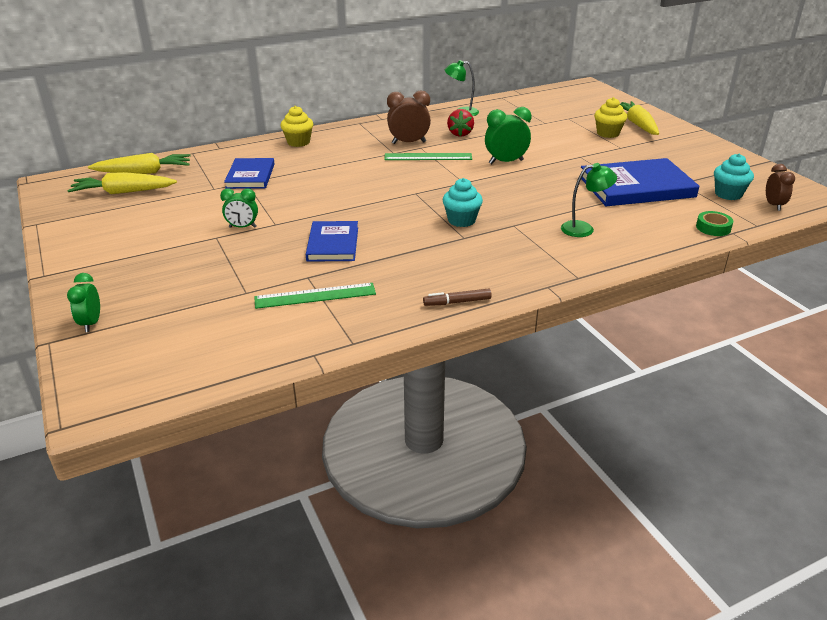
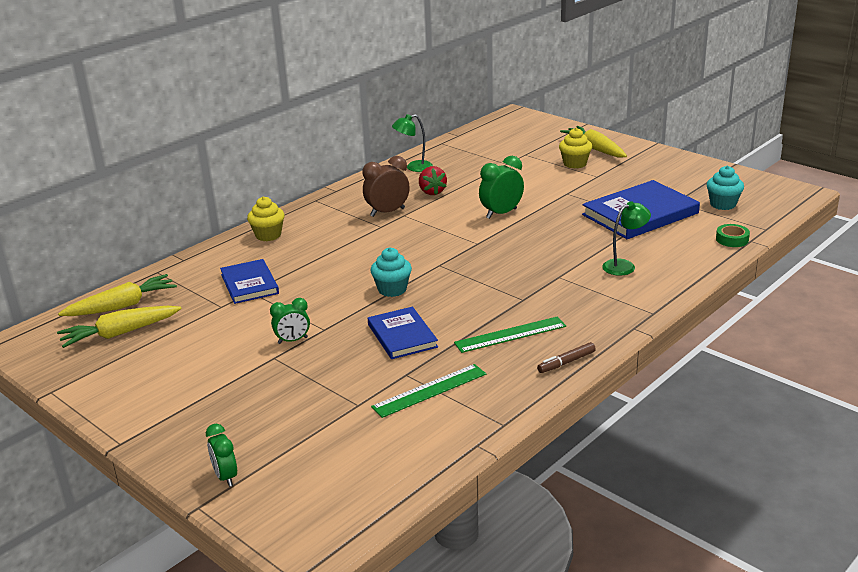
camera: 20 degrees left, 5 degrees down
green ruler [384,153,472,160] -> green ruler moved to [454,317,566,353]
turquoise cupcake [443,178,483,227] -> turquoise cupcake moved to [370,247,412,297]
brown clock [766,164,795,211] -> none

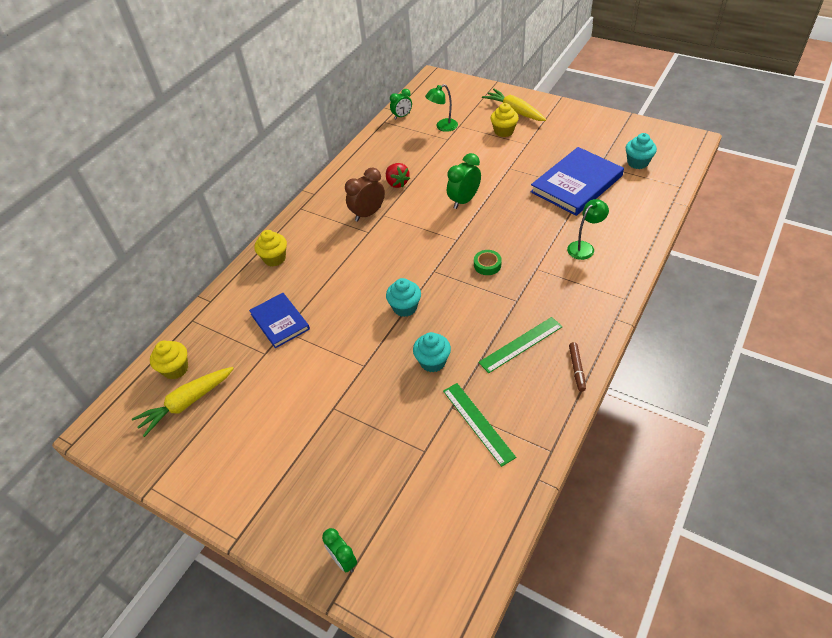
camera: 10 degrees left, 20 degrees up
yellow carrot [58,274,177,316] -> yellow cupcake [150,341,188,379]
green clock [270,298,310,344] -> green clock moved to [390,89,412,120]
blue book [368,307,438,359] -> turquoise cupcake [413,332,451,373]
green ruler [371,364,486,418] -> green ruler turned 75 degrees counterclockwise [443,383,516,467]
green lamp [392,114,433,172] -> green lamp moved to [425,84,458,132]
brown marker [537,342,596,373] -> brown marker turned 45 degrees counterclockwise [569,342,586,392]
green tape [716,224,750,247] -> green tape moved to [474,250,502,275]

